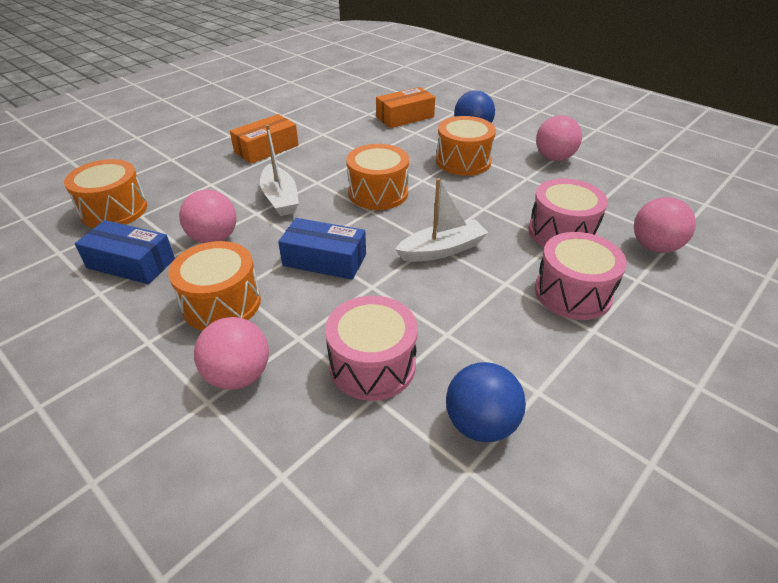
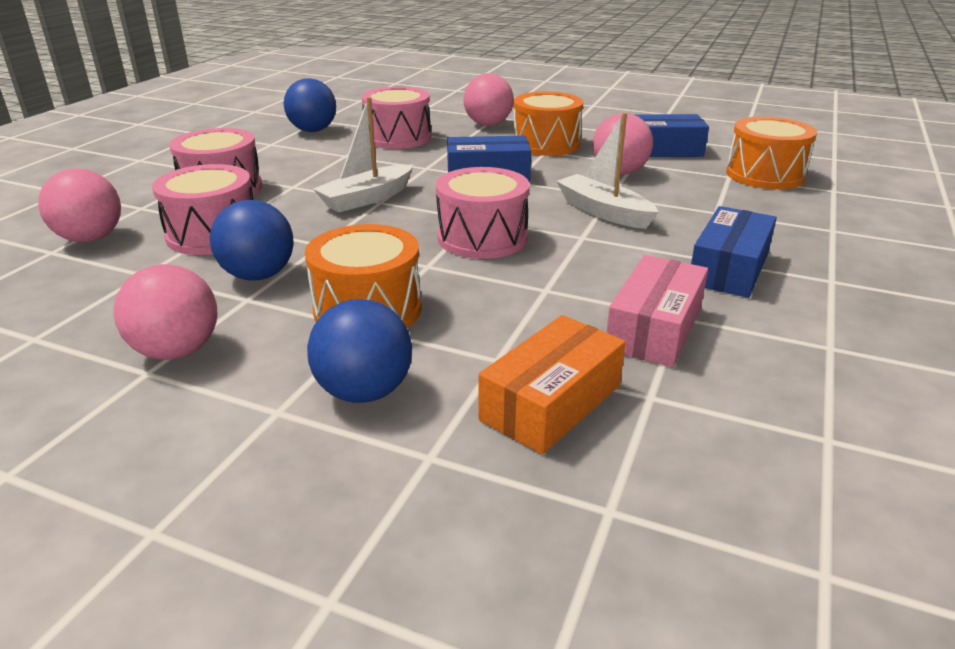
camera: 160 degrees right, 10 degrees down
orange box [230,114,299,164] -> blue box [691,206,777,298]
orange drum [346,144,409,210] -> pink drum [436,167,530,259]
none -> blue ball [210,200,294,281]
none -> pink box [606,255,708,367]

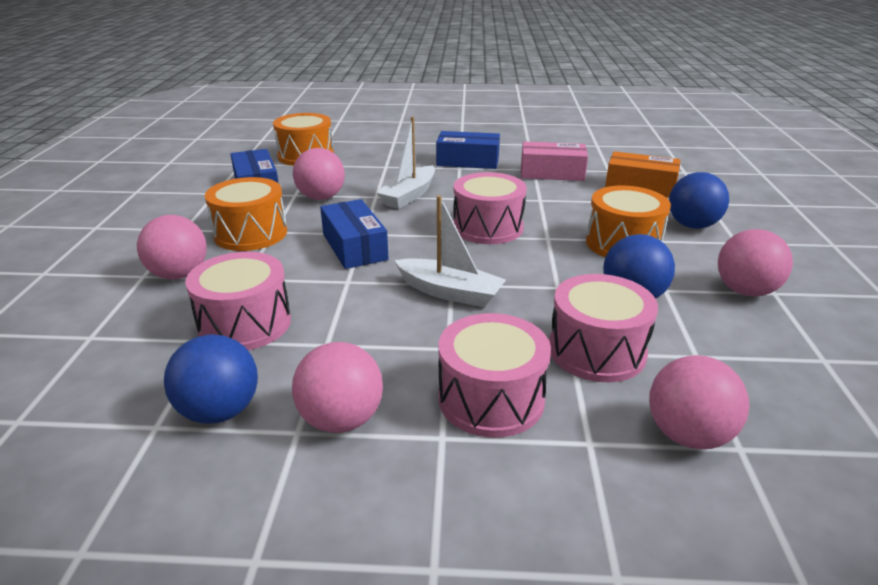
camera: 110 degrees left, 0 degrees up
none -> pink ball [292,342,383,433]

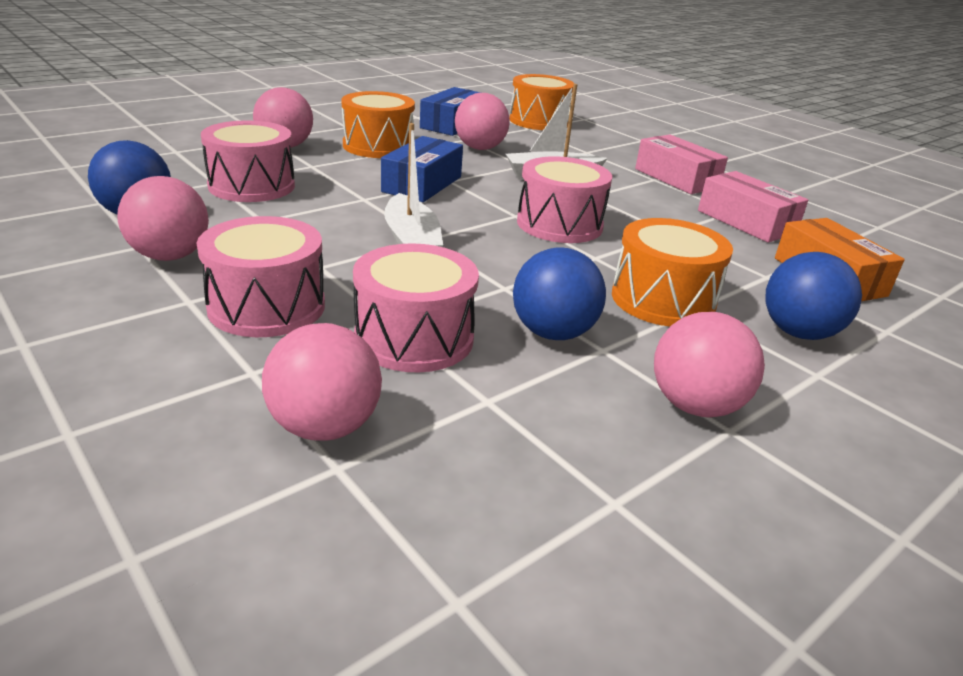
camera: 45 degrees right, 0 degrees up
blue box [436,131,500,169] -> pink box [635,135,728,194]

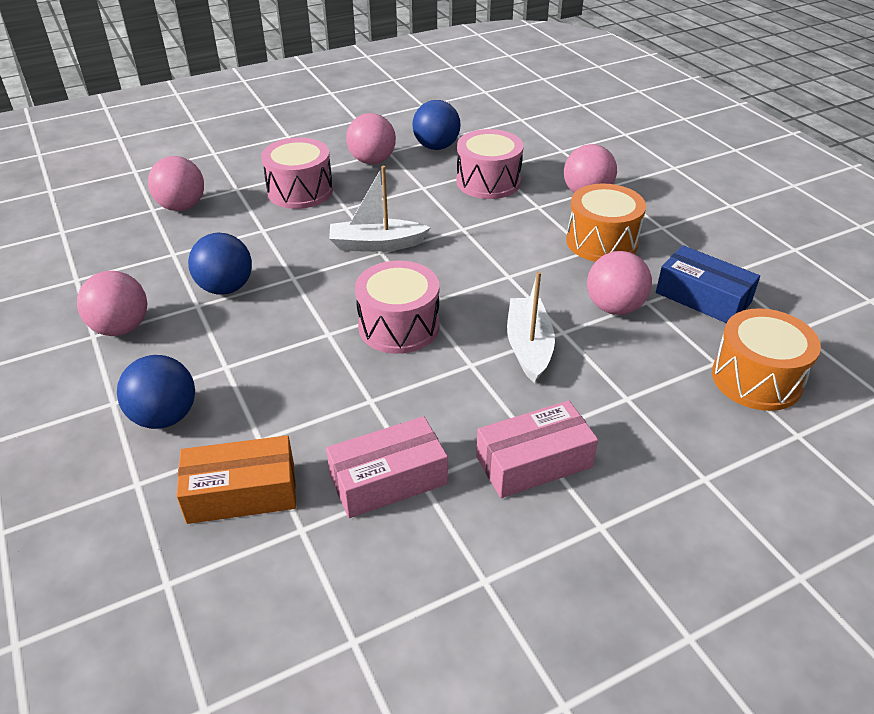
camera: 105 degrees right, 10 degrees up
pink drum [353,243,479,372] -> none
blue box [381,136,463,202] -> none
orange drum [612,218,733,327] -> none

